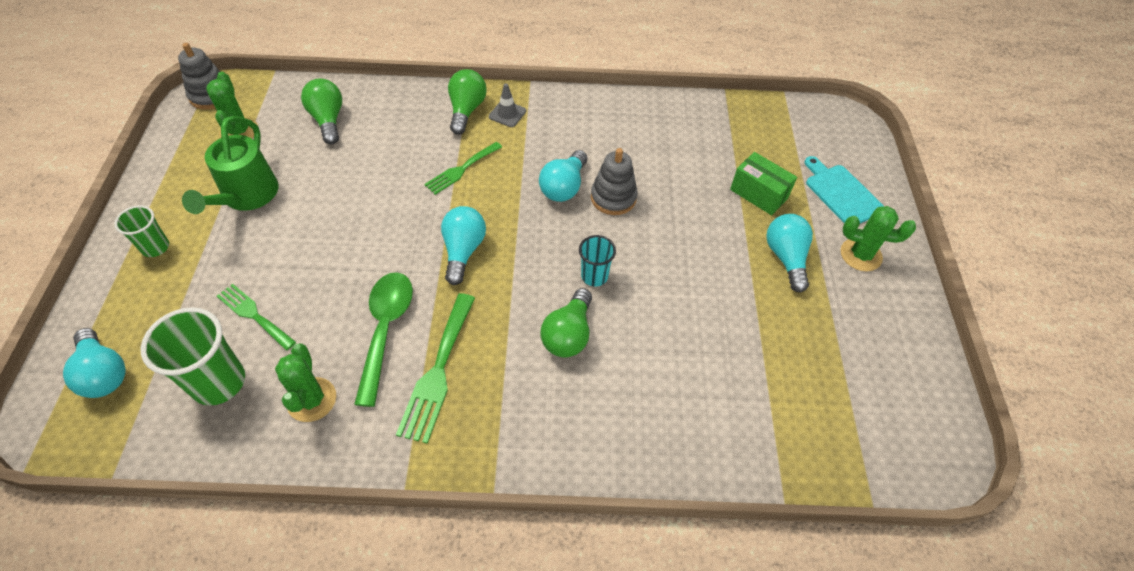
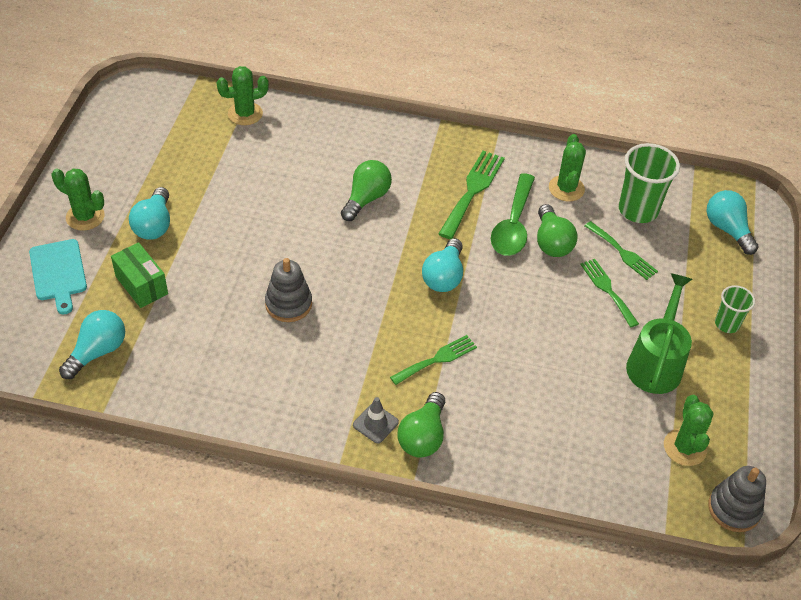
camera: 170 degrees left, 5 degrees down
green light bulb [301,79,342,144] -> green light bulb moved to [537,204,577,257]
turquoise light bulb [539,150,587,202] -> turquoise light bulb moved to [59,310,125,379]
turquoise cup [579,235,616,287] -> none
none -> green cactus [217,66,269,125]
none -> green fork [580,259,639,327]

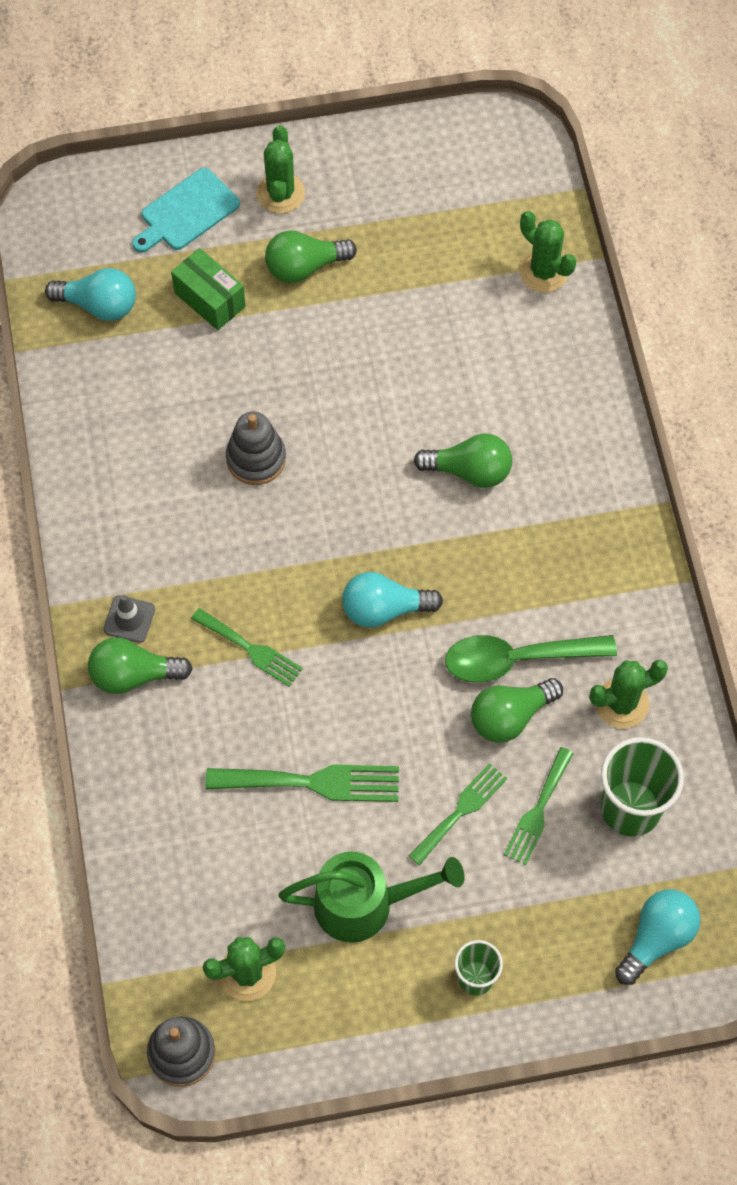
camera: 70 degrees right, 15 degrees up
green box [111,242,168,308] -> green box turned 75 degrees counterclockwise [171,248,246,330]
turquoise light bulb [129,187,170,240] -> green light bulb [265,230,357,283]
green fork [438,151,505,239] -> green fork moved to [206,764,399,802]

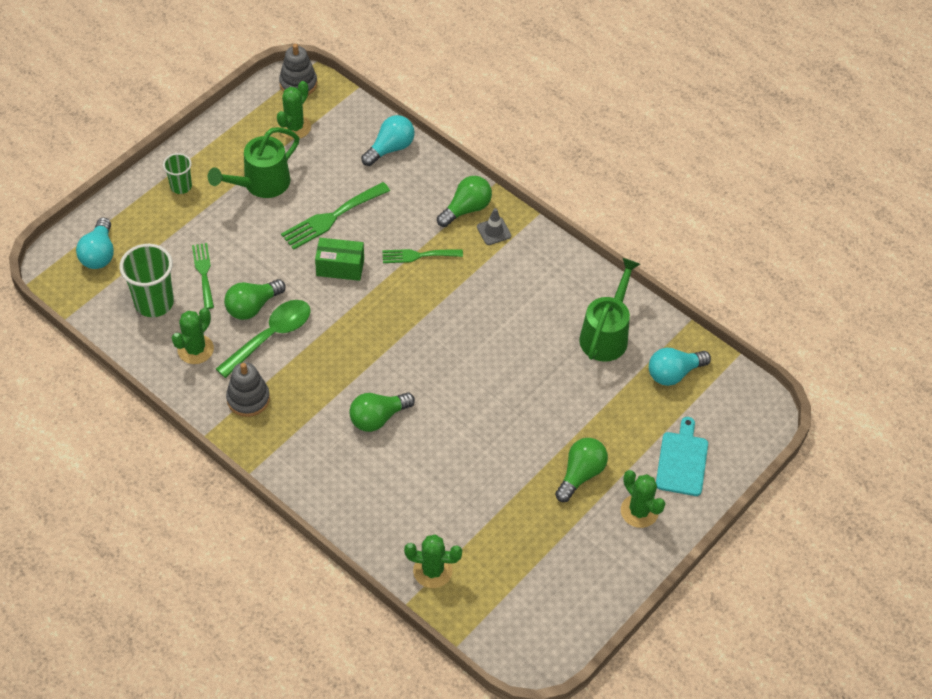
camera: 140 degrees right, 10 degrees down
green box [171,248,246,330] -> green box moved to [315,238,364,281]
grey stacking toy [226,412,286,485] -> grey stacking toy moved to [226,362,270,417]
turquoise light bulb [342,572,443,628] -> turquoise light bulb moved to [361,115,415,166]
green fork [409,763,507,866] -> none
green light bulb [471,678,563,743] -> green light bulb turned 150 degrees counterclockwise [224,279,286,320]
none -> green watering can [579,258,640,362]

